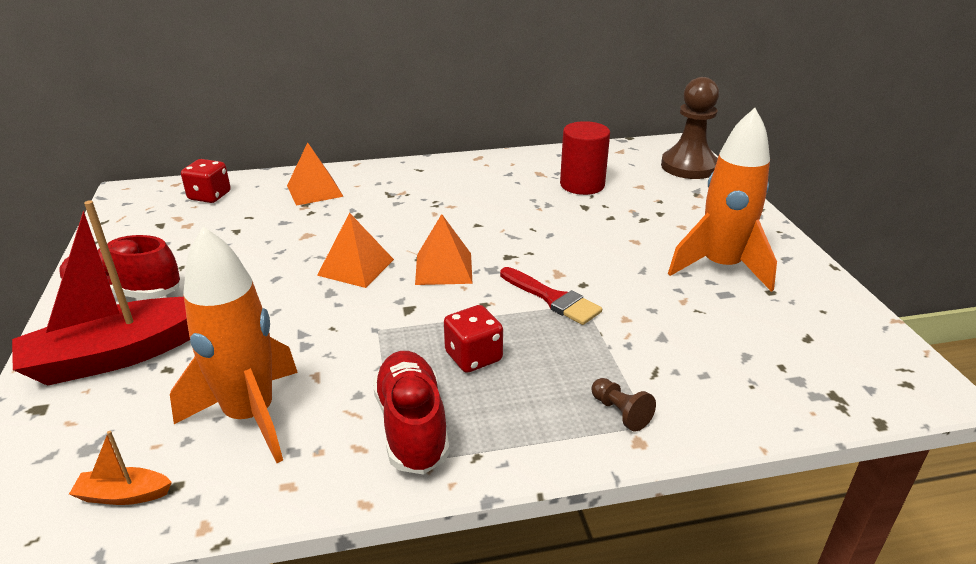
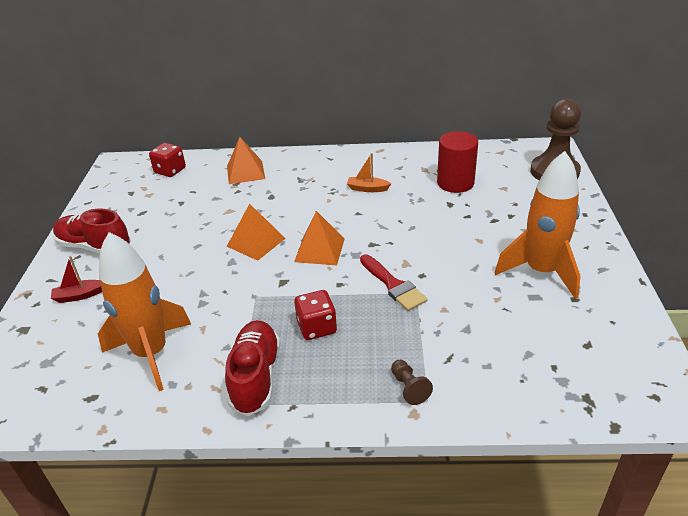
camera: 15 degrees right, 5 degrees up
red boat [12,200,190,386] -> red boat [51,256,102,303], size x0.42
orange boat [69,431,172,505] -> orange boat moved to [347,153,391,192]

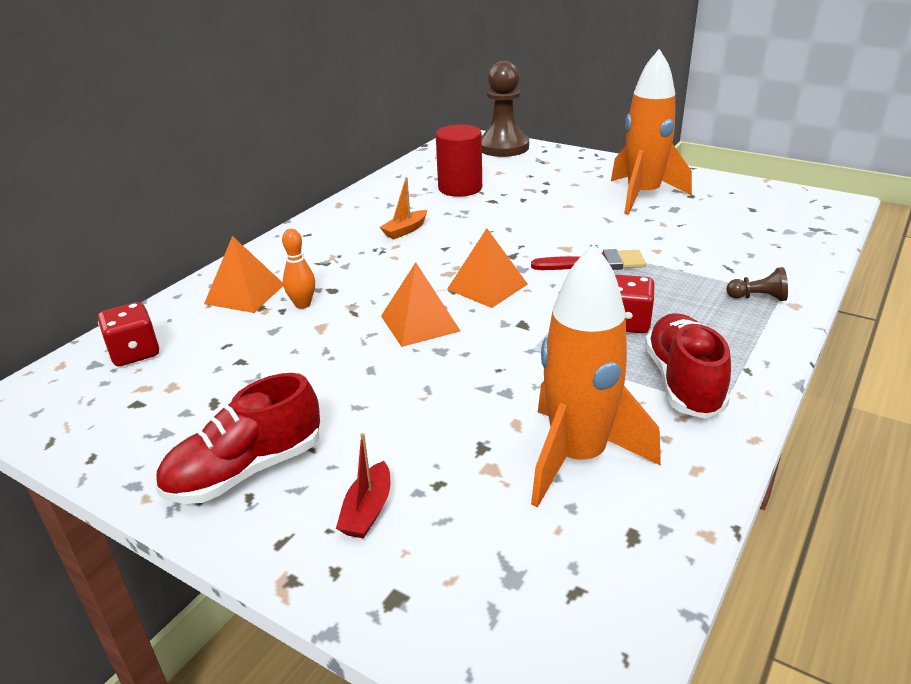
camera: 60 degrees left, 5 degrees down
red shoe [225,320,280,416] -> red shoe turned 60 degrees clockwise [645,313,731,419]
none -> orange bowling pin [282,229,315,309]

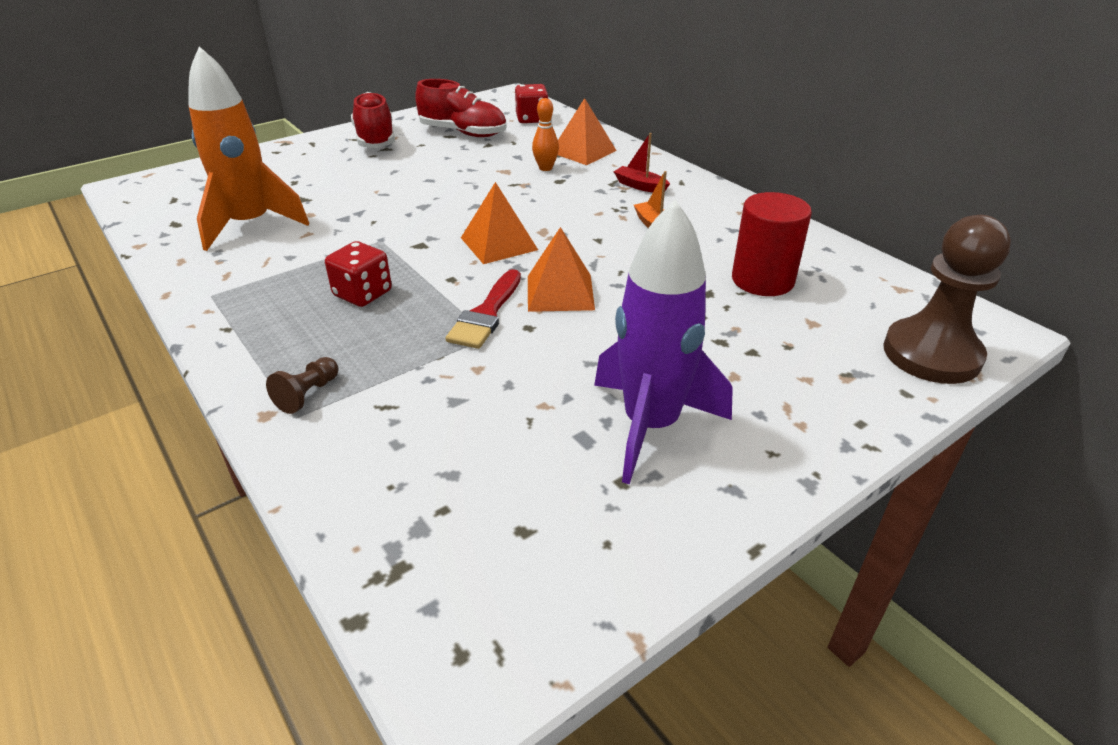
camera: 110 degrees right, 5 degrees up
red boat [336,433,390,539] -> red boat moved to [614,133,670,193]
orange pyramid [381,262,460,347] -> orange pyramid moved to [528,227,595,312]
orange rocket [611,49,692,215] -> purple rocket [594,200,733,484]
red shoe [645,313,731,419] -> red shoe moved to [415,79,506,137]

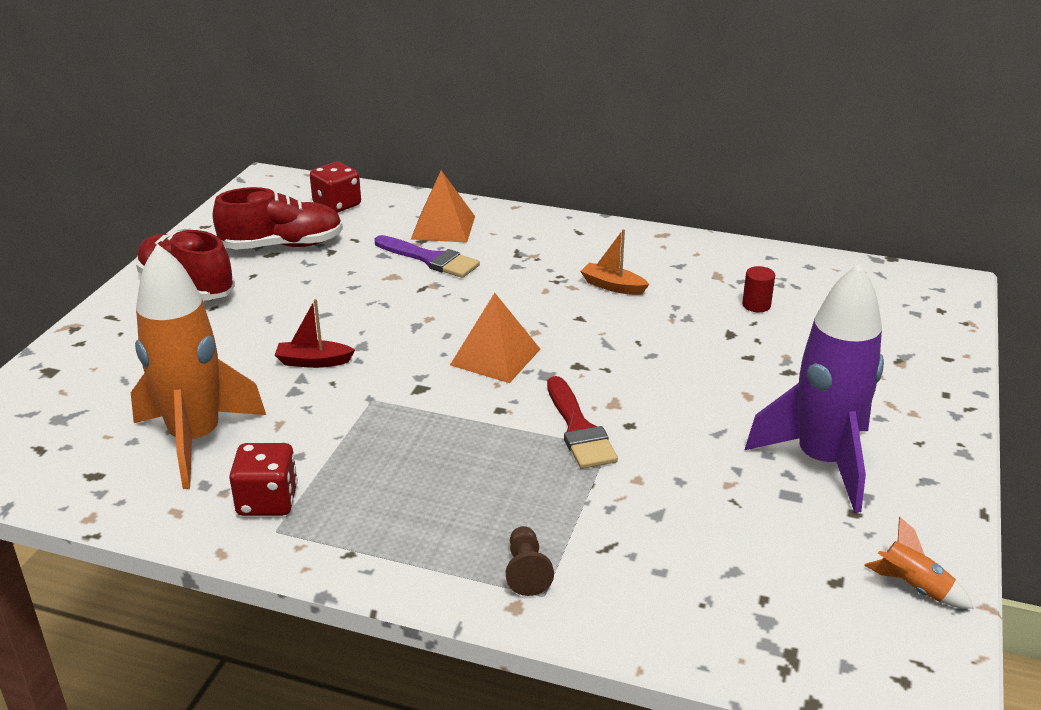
camera: 35 degrees left, 5 degrees down
red dice [325,241,392,307] -> red dice moved to [229,443,298,516]
orange pyramid [528,227,595,312] -> none
orange bowling pin [532,98,559,171] -> purple brush [375,235,480,278]
red boat [614,133,670,193] -> red boat moved to [275,299,355,368]
red cylinder [732,192,812,296] -> red cylinder [742,266,775,312], size x0.47
brown pawn [883,215,1011,384] -> none
none -> orange rocket [864,517,974,609]

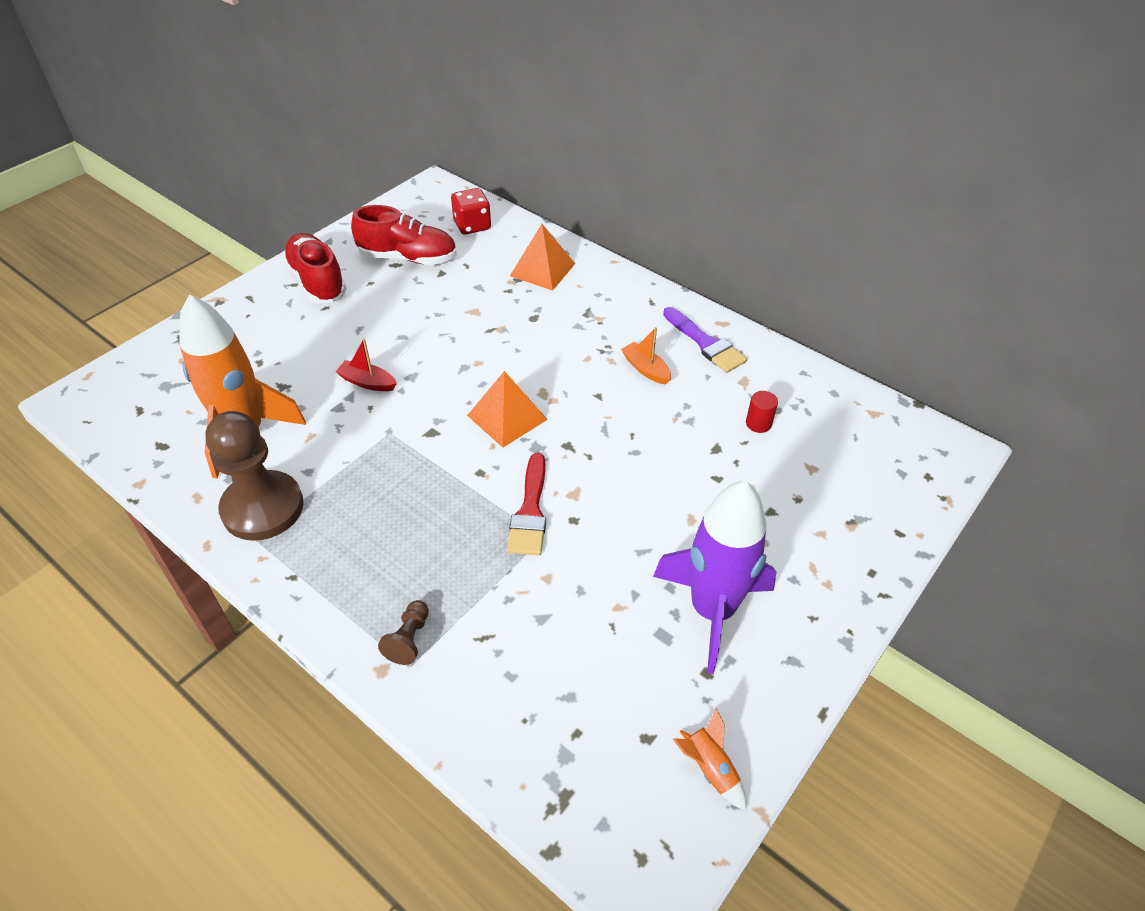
camera: 20 degrees right, 15 degrees up
red dice [229,443,298,516] -> brown pawn [205,411,304,541]
purple brush [375,235,480,278] -> purple brush moved to [663,307,747,373]

